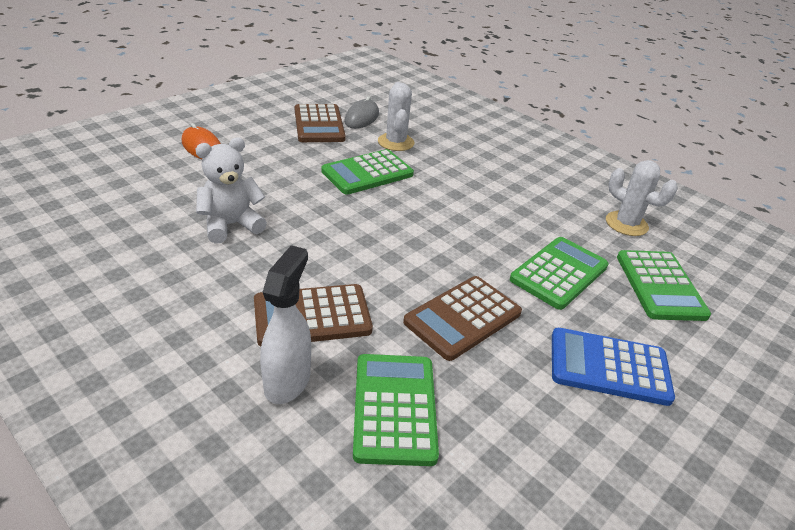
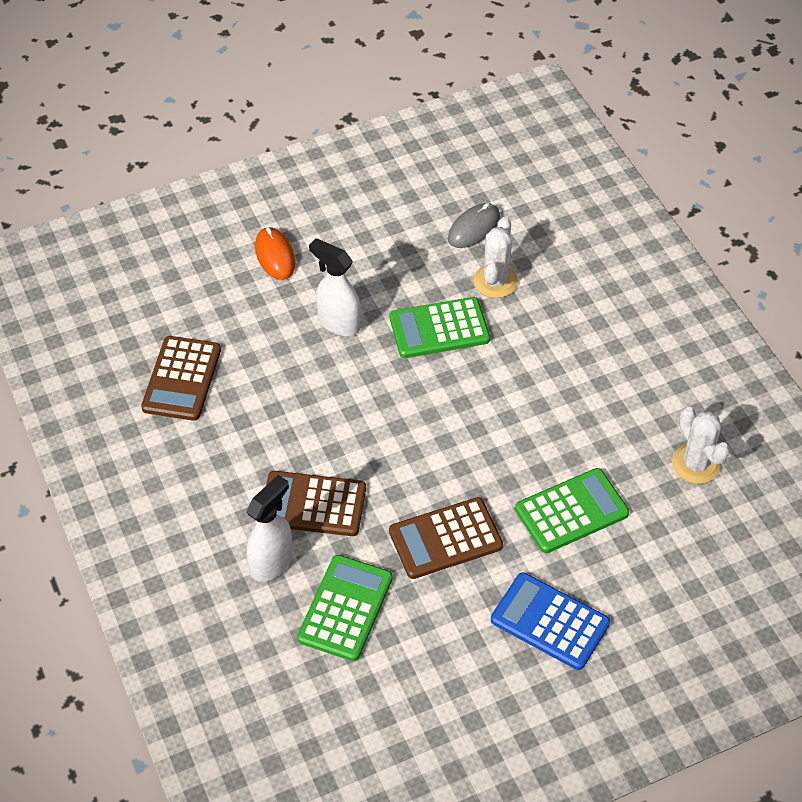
camera: 25 degrees right, 15 degrees up
white teddy bear [195,137,267,244] -> none
brown calculator [295,104,346,142] -> brown calculator moved to [141,336,221,421]
green calculator [617,250,711,321] -> none
none -> white spray bottle [309,238,361,336]

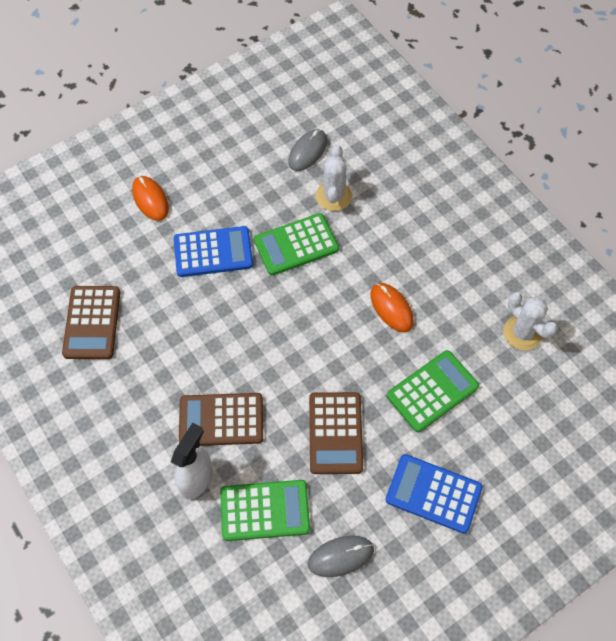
camera: 10 degrees left, 10 degrees up
green calculator [297,555,393,661] -> green calculator turned 75 degrees clockwise [220,480,310,541]
white spray bottle [309,238,361,336] -> blue calculator [174,226,253,277]
brown calculator [389,497,503,579] -> brown calculator turned 60 degrees counterclockwise [309,392,363,474]
none -> grey mouse [308,536,374,577]
none -> orange mouse [371,283,413,332]

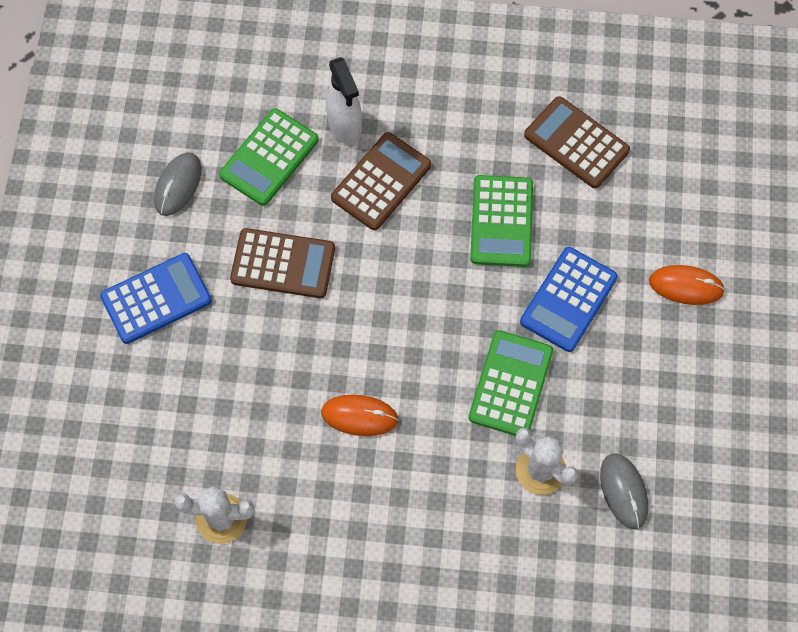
camera: 130 degrees right, 5 degrees up
brown calculator [309,392,363,474] -> brown calculator turned 150 degrees clockwise [230,228,335,298]
green calculator [387,350,479,432] -> green calculator moved to [470,175,533,267]

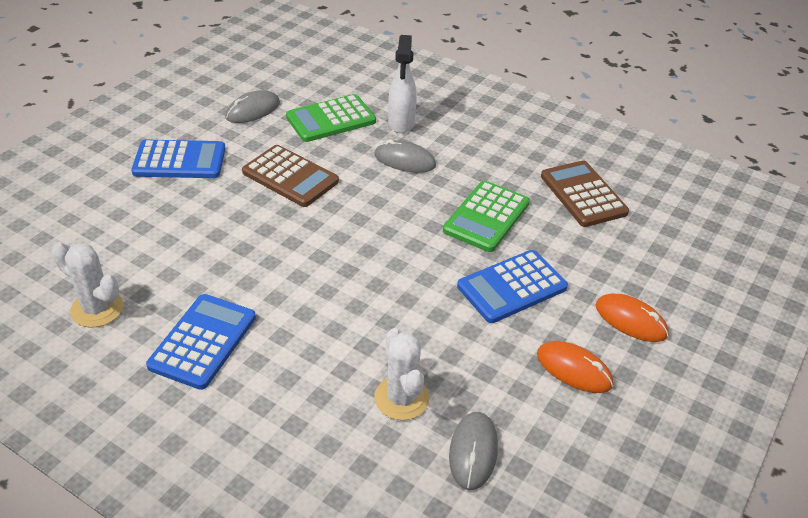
camera: 25 degrees right, 25 degrees down
orange mouse [321,394,399,436] -> orange mouse moved to [537,341,613,393]
brown calculator [331,132,431,230] -> grey mouse [374,140,436,173]
green calculator [468,330,553,436] -> none
none -> blue calculator [146,294,256,390]

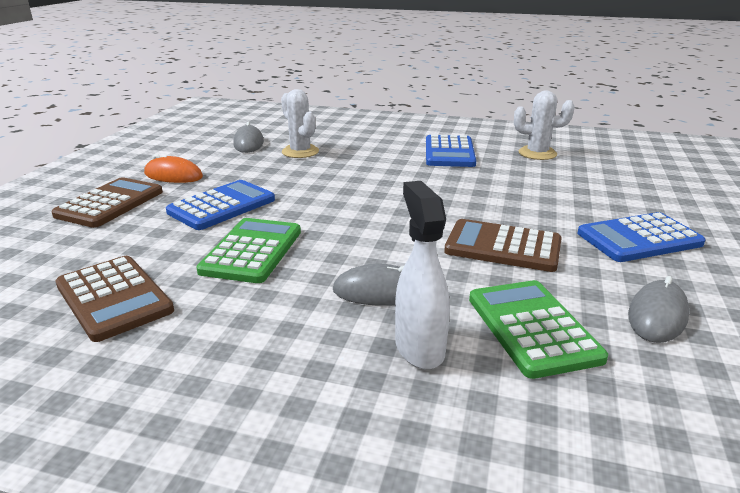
camera: 165 degrees right, 15 degrees down
green calculator [286,94,376,142] -> green calculator turned 60 degrees counterclockwise [469,280,608,379]
orange mouse [596,293,669,342] -> brown calculator [51,177,163,228]

